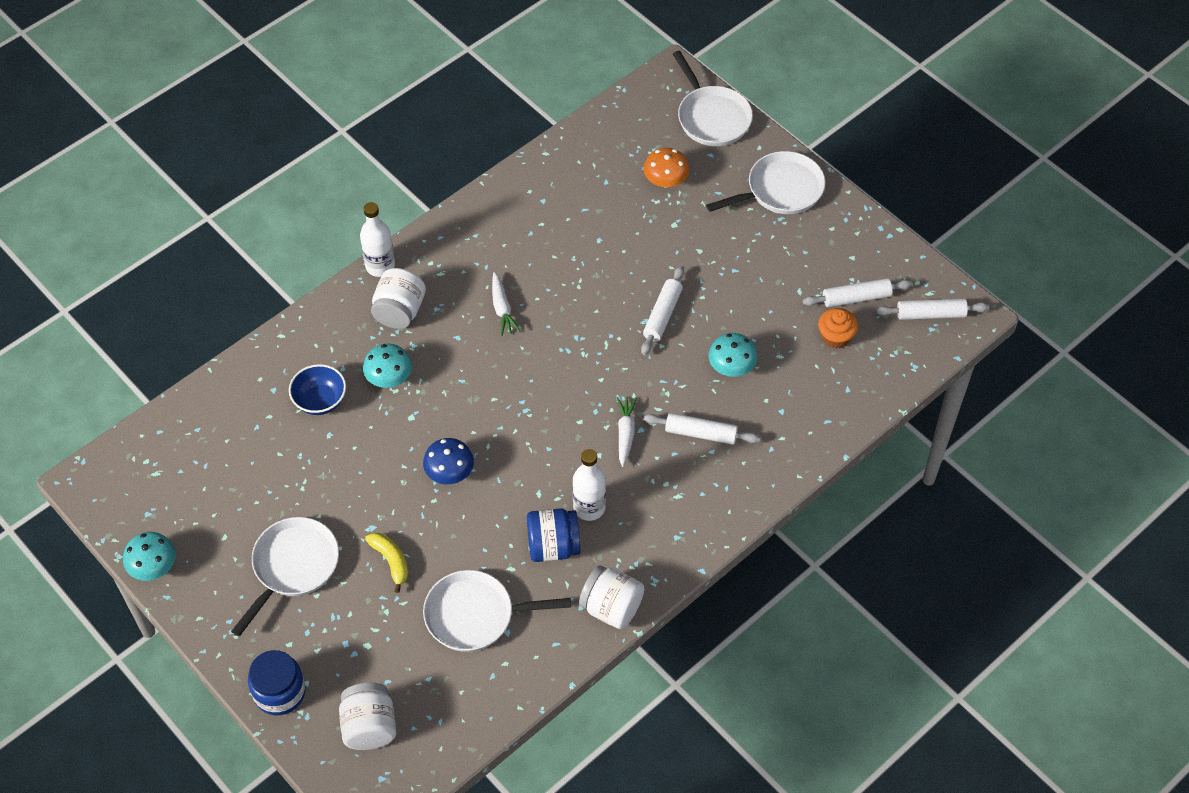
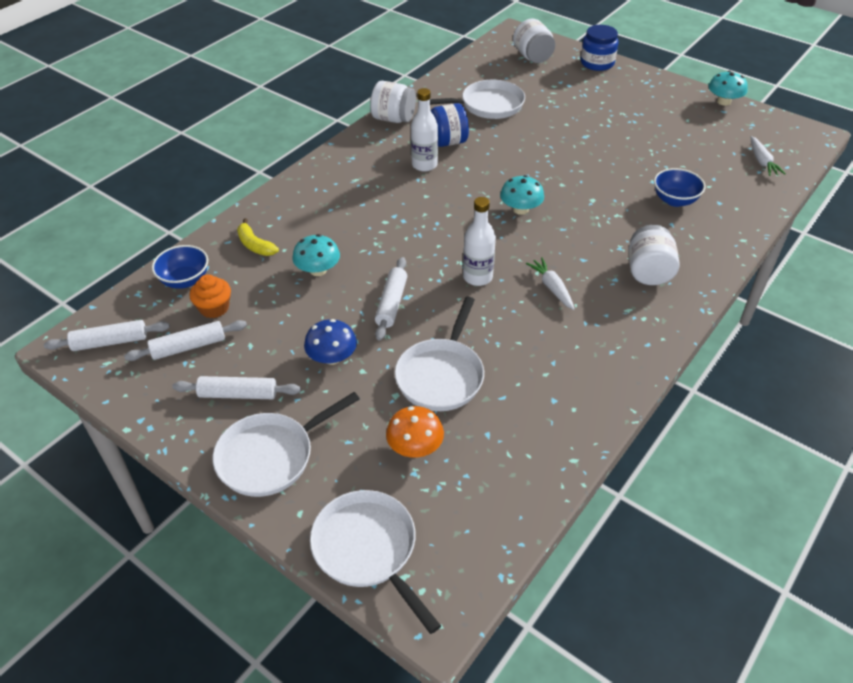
camera: 170 degrees right, 10 degrees down
white pan [231,517,339,636] -> white pan moved to [395,297,484,411]
white bottle [360,202,395,277] -> white bottle moved to [463,197,496,286]
turquoise mushroom [363,344,412,388] -> turquoise mushroom moved to [500,175,544,215]
yellow banana [365,533,408,593] -> yellow banana moved to [237,218,279,256]
blue mushroom [423,438,474,484] -> blue mushroom moved to [304,319,357,365]
white carrot [617,397,637,467] -> white carrot moved to [751,136,786,176]
white rolling pin [643,413,760,445] -> white rolling pin moved to [172,376,301,399]
none -> blue bowl [152,245,208,289]

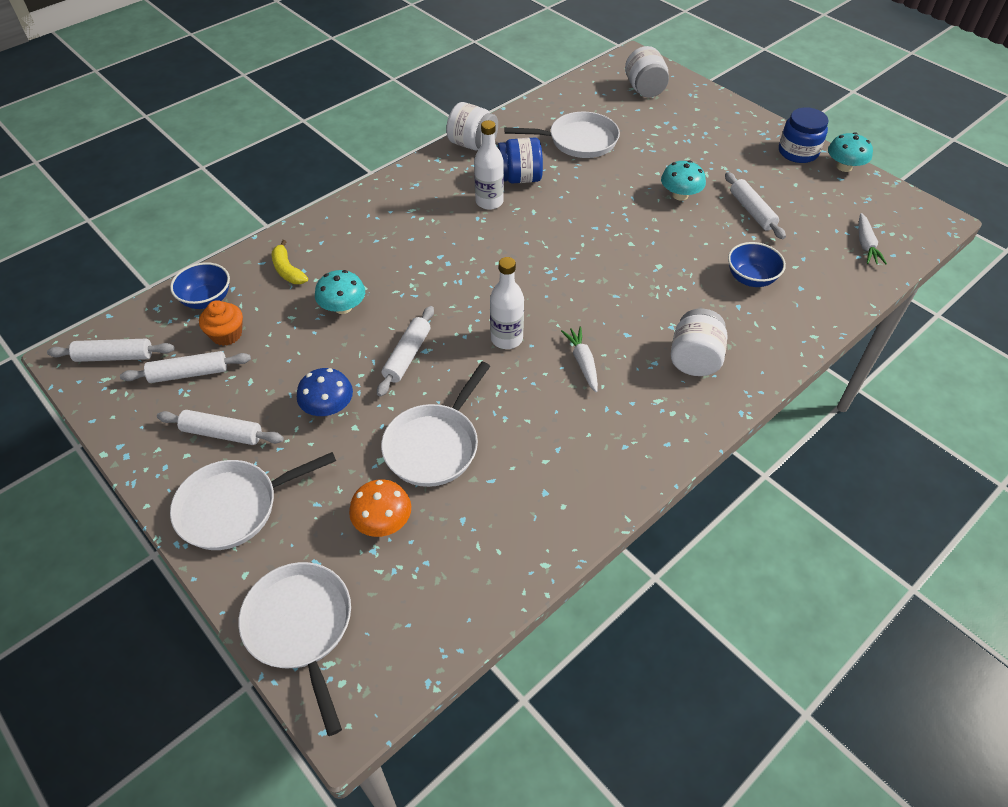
camera: 10 degrees right, 5 degrees up
turquoise mushroom [500,175,544,215] -> turquoise mushroom moved to [661,160,706,200]
blue jar [581,25,619,71] -> blue jar moved to [779,107,829,163]
none -> white rolling pin [725,172,786,239]

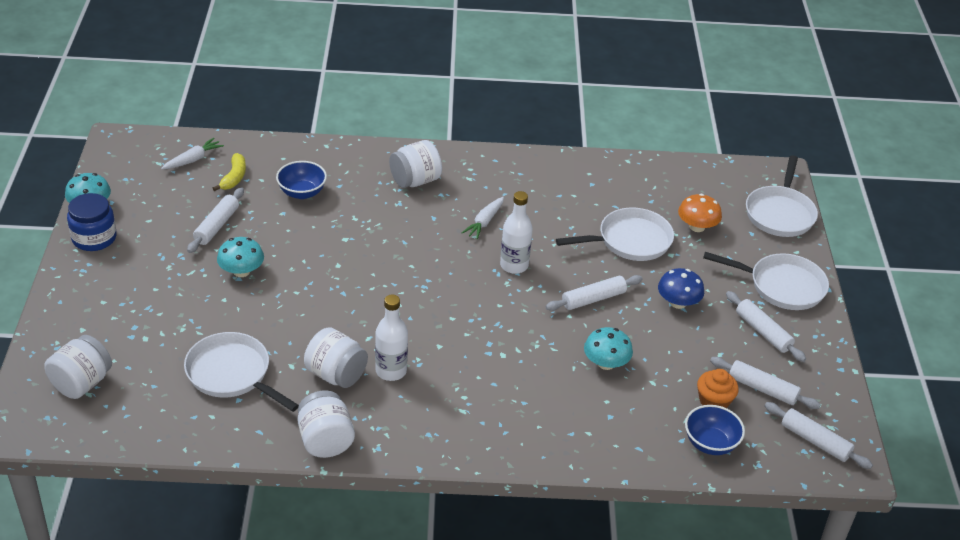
camera: 140 degrees left, 10 degrees down
yellow banana [272,240,308,284] -> yellow banana moved to [213,153,246,191]
blue jar [497,138,543,183] -> white jar [304,327,368,388]

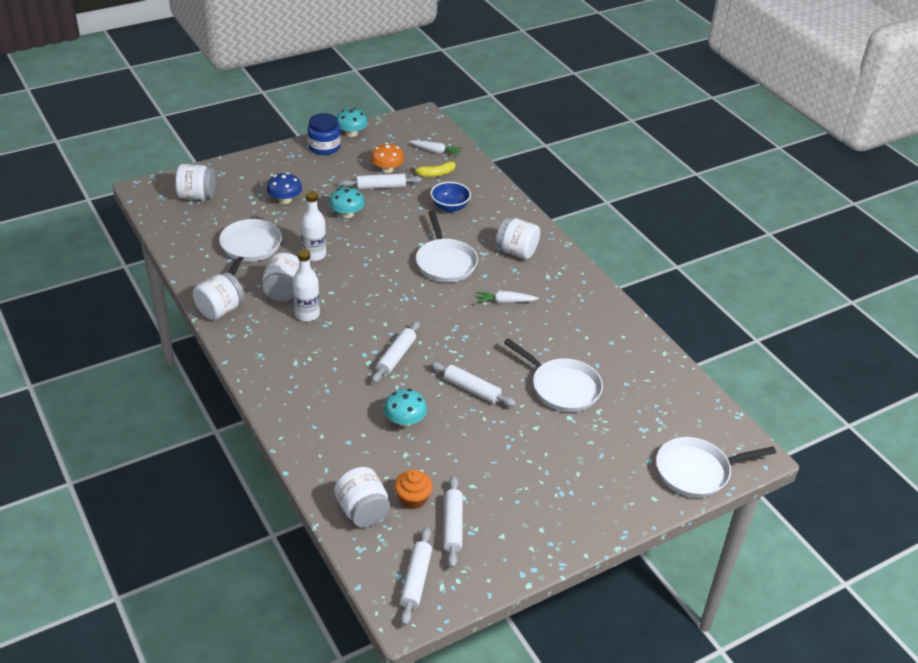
camera: 60 degrees right, 0 degrees up
white bottle [500,191,533,274] -> white bottle moved to [301,191,326,261]
blue mushroom [658,268,704,309] -> blue mushroom moved to [267,173,302,204]
orange mushroom [678,194,722,232] -> orange mushroom moved to [371,143,404,173]
blue bowl [685,405,745,455] -> white jar [334,467,390,527]
white pan [703,252,829,310] -> white pan moved to [416,211,478,282]
white rolling pin [726,291,806,362] -> white rolling pin moved to [372,321,420,383]

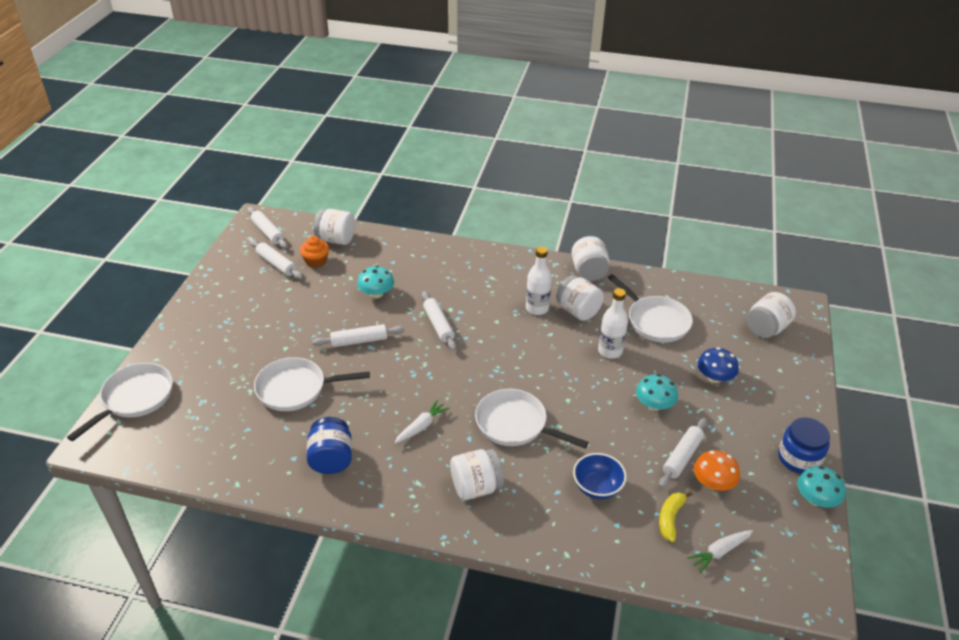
camera: 135 degrees right, 0 degrees up
none -> blue jar [307,417,352,474]

